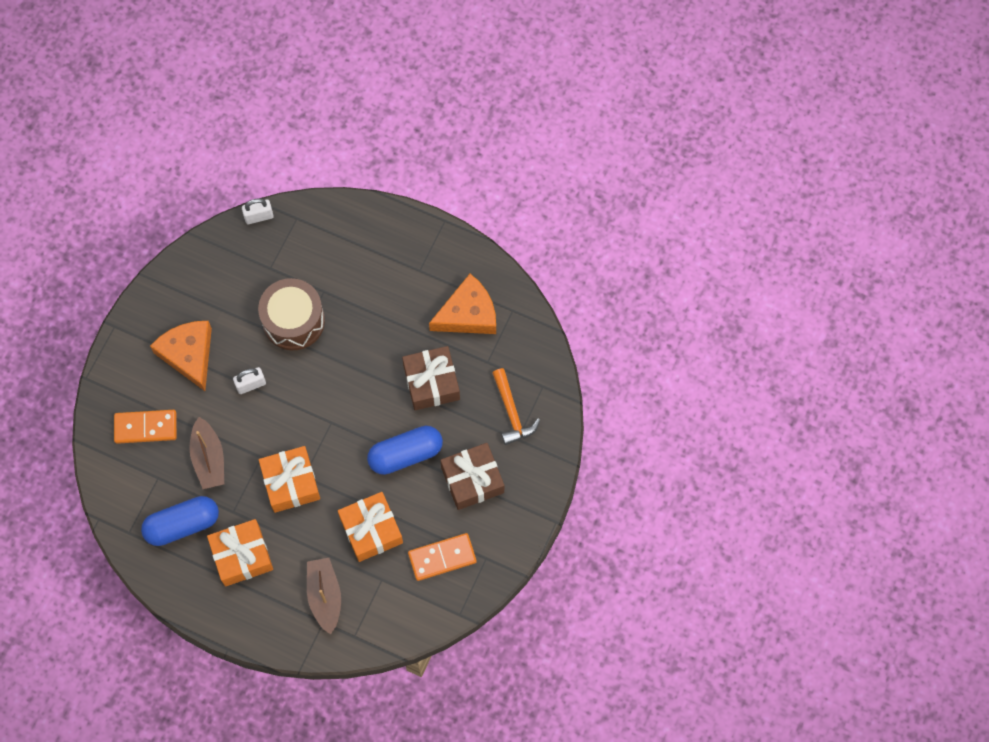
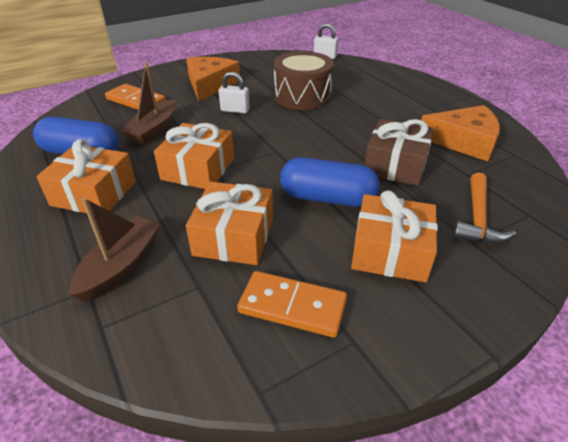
camera: 35 degrees right, 30 degrees down
brown gift [441,443,504,510] -> orange gift [351,191,438,283]

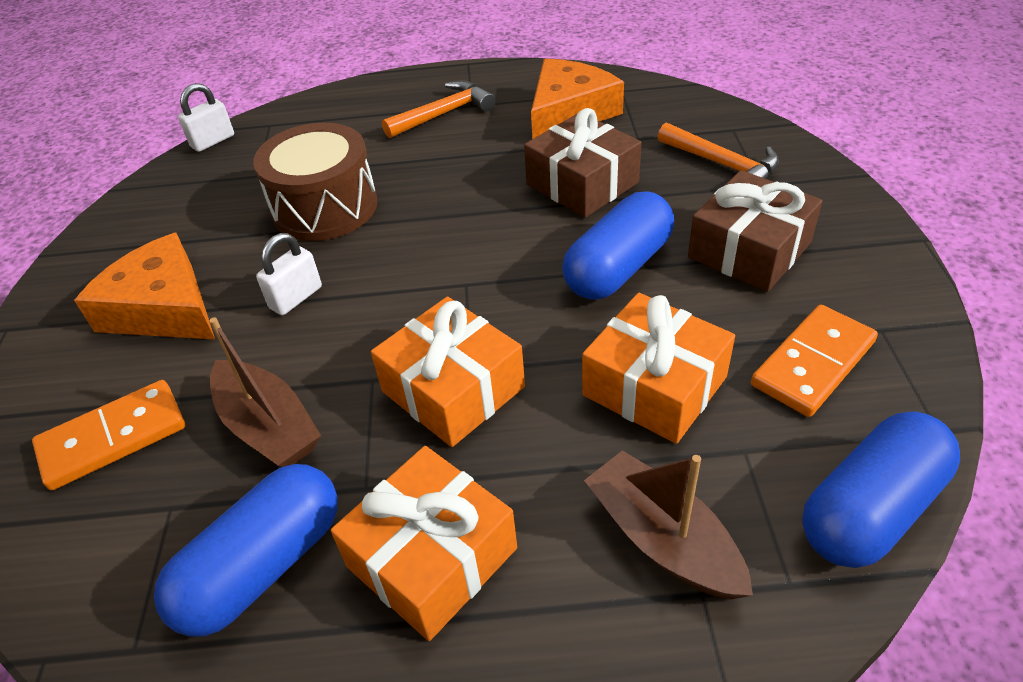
camera: 60 degrees left, 5 degrees up
orange gift [351,191,438,283] -> brown gift [688,170,823,292]
none -> orange hammer [382,81,496,138]
none -> blue capsule [802,411,960,568]

